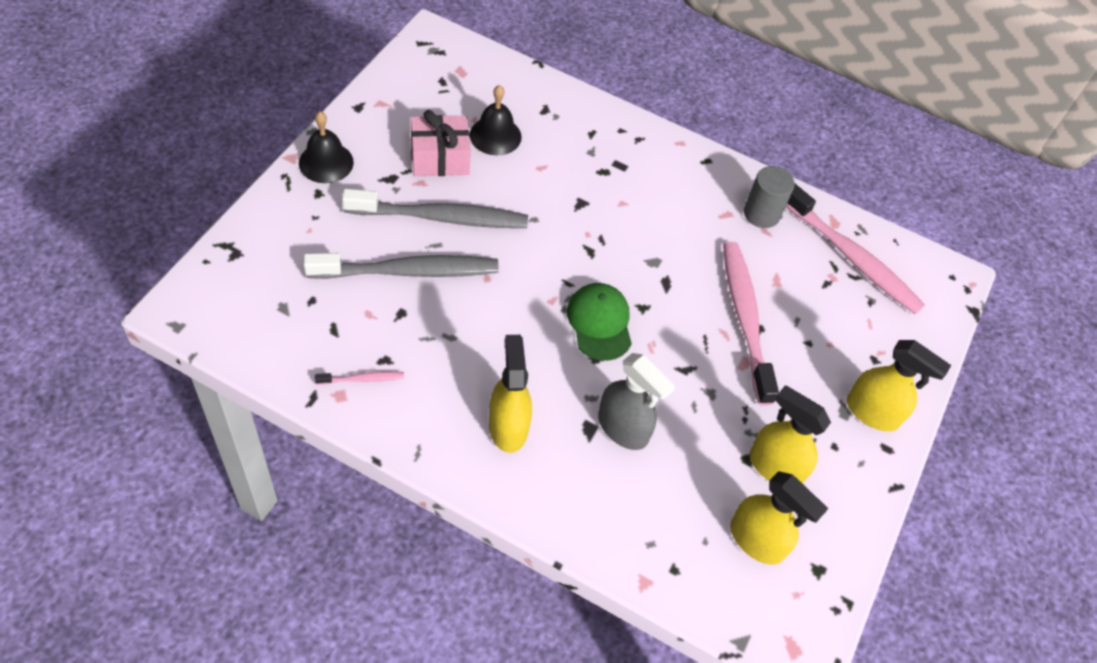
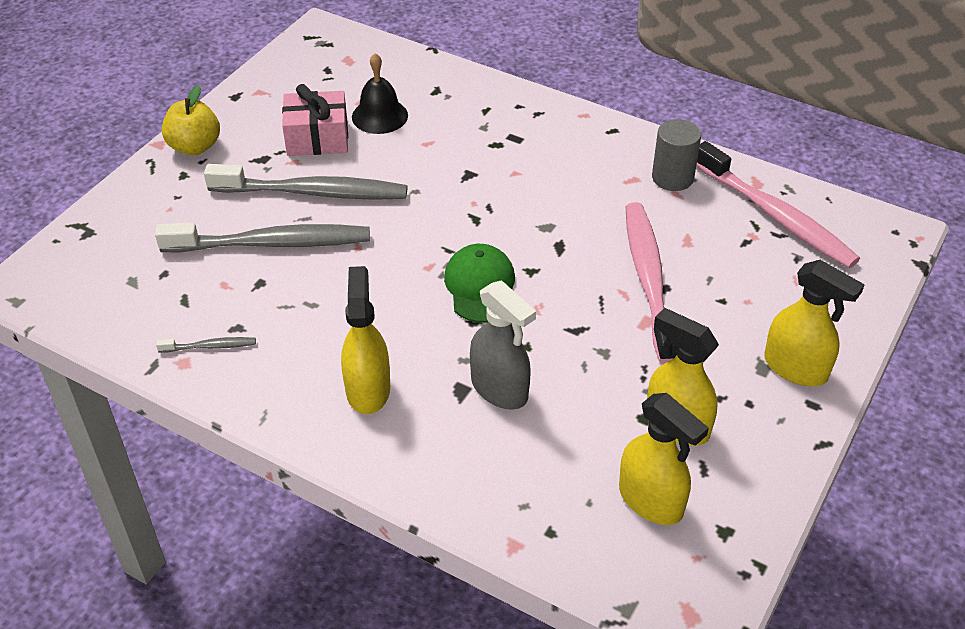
camera: 10 degrees right, 10 degrees down
black bell [299,111,354,183] -> yellow apple [162,85,220,155]
pink toothbrush [315,371,404,385] -> grey toothbrush [156,337,256,352]

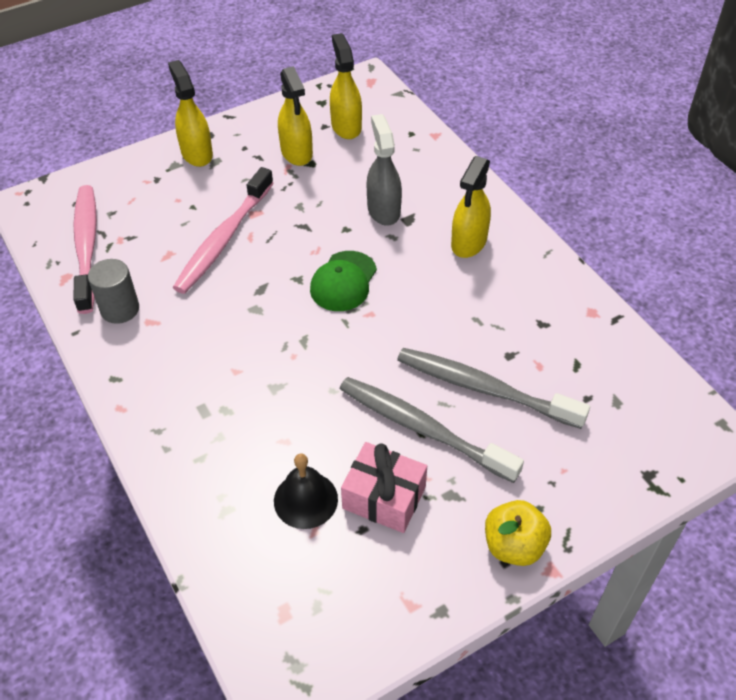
camera: 150 degrees left, 5 degrees up
grey toothbrush [156,337,256,352] -> none

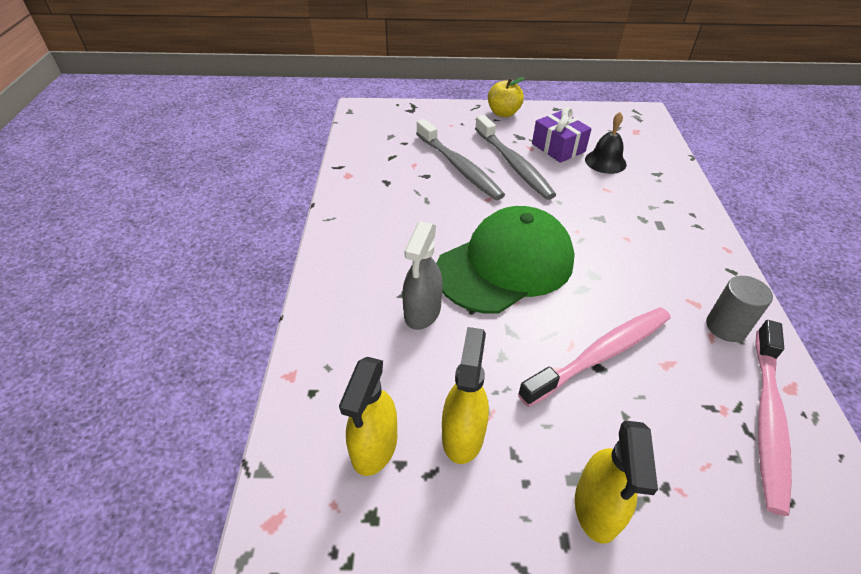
camera: 150 degrees left, 5 degrees down
green cap [310,251,377,311] -> green cap [436,206,575,314], size x1.95
pink gift [341,442,427,533] -> purple gift [532,107,592,163]
yellow spray bottle [451,156,491,258] -> none

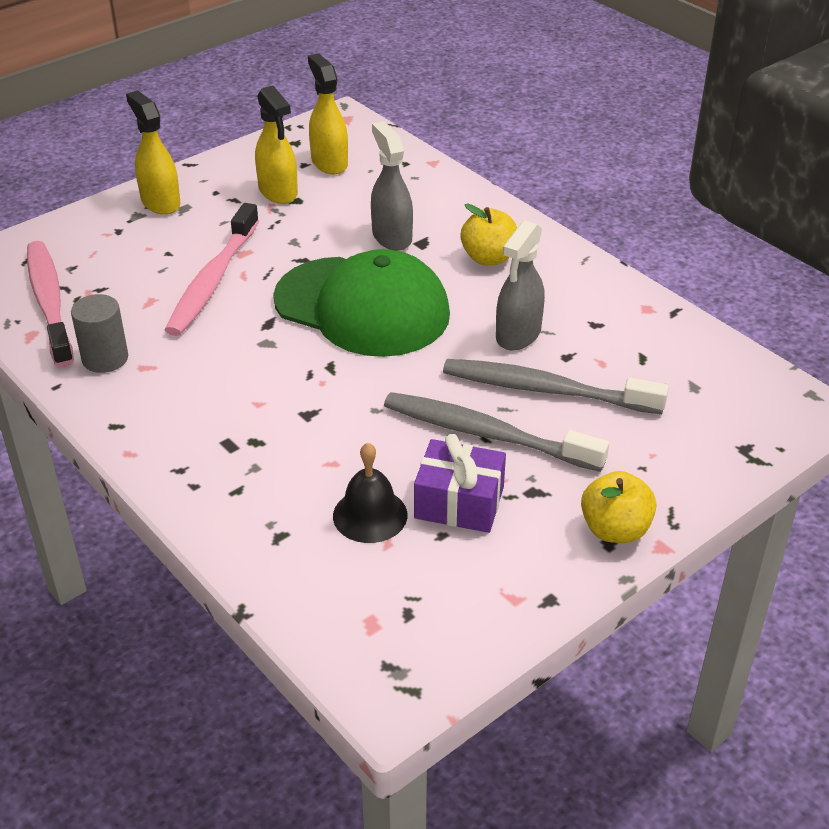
camera: 140 degrees right, 5 degrees down
green cap [436,206,575,314] -> green cap turned 75 degrees counterclockwise [273,249,450,357]
none -> yellow apple [461,204,517,265]
none -> grey spray bottle [496,220,545,350]

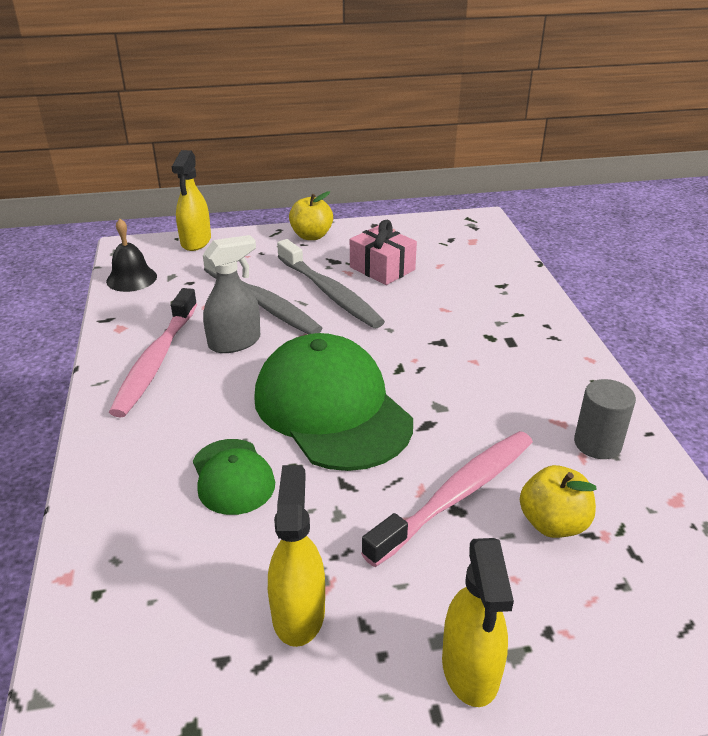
camera: 150 degrees left, 5 degrees down
pink toothbrush [27,241,74,367] -> pink toothbrush moved to [109,288,197,417]
yellow spray bottle [308,53,348,174] -> yellow spray bottle moved to [172,150,211,251]
black bell [333,443,407,543] -> black bell moved to [106,219,157,292]
grey spray bottle [371,121,413,251] -> green cap [193,439,275,515]
purple gift [414,434,506,533] -> pink gift [350,220,417,285]
yellow apple [461,204,517,265] -> yellow apple moved to [520,465,597,538]

